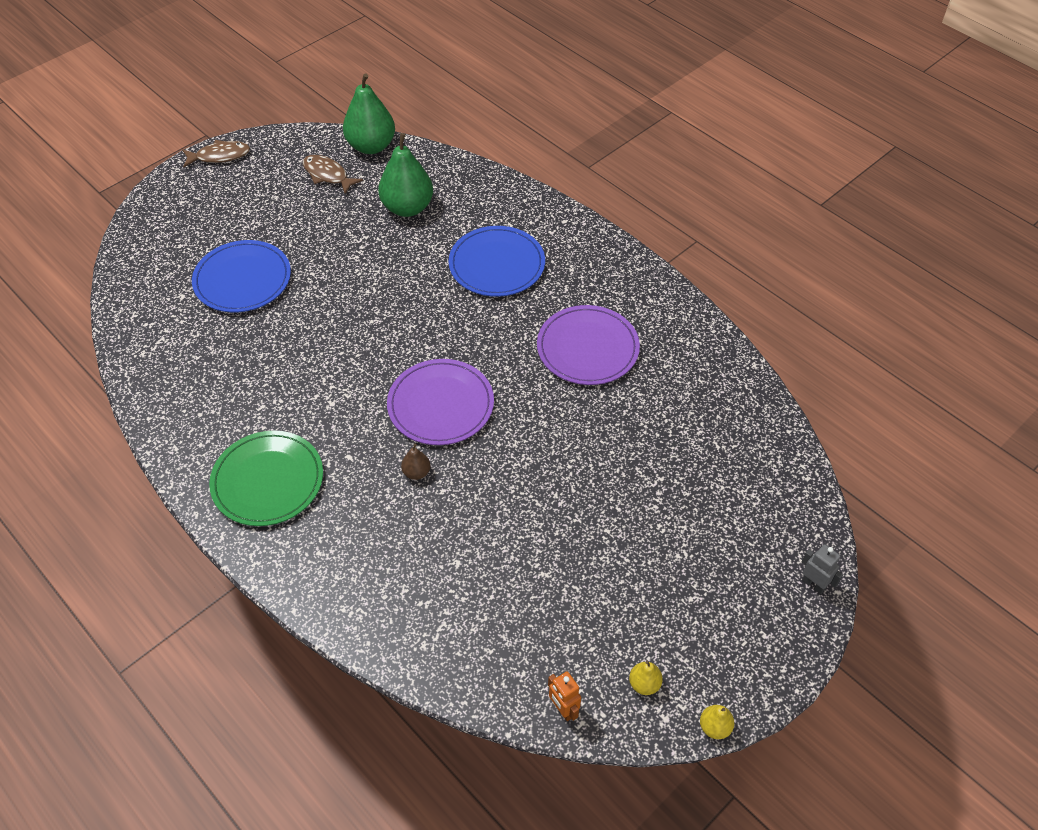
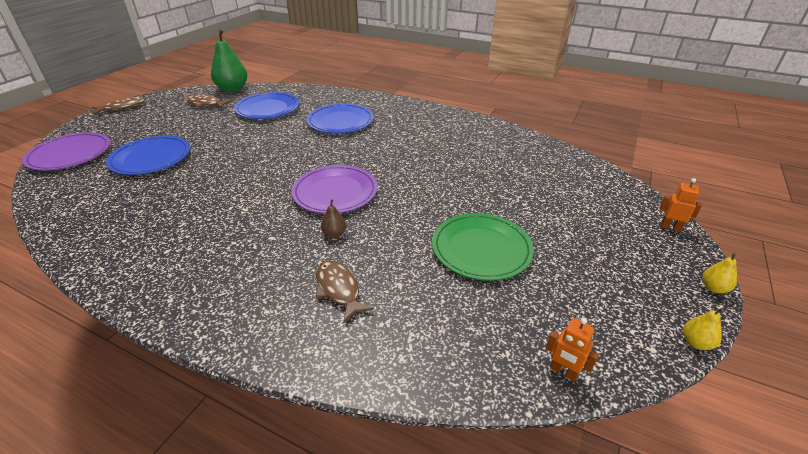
camera: 20 degrees left, 15 degrees down
green plate [209,430,323,526] -> green plate moved to [432,213,534,281]
green pear [378,133,433,217] -> blue plate [234,92,299,119]
purple plate [537,305,640,385] -> purple plate moved to [22,132,110,171]
yellow pear [629,661,663,695] -> yellow pear moved to [702,253,737,293]
grey robot [802,544,843,594] -> orange robot [660,178,702,232]
none -> brown fish [316,260,374,323]

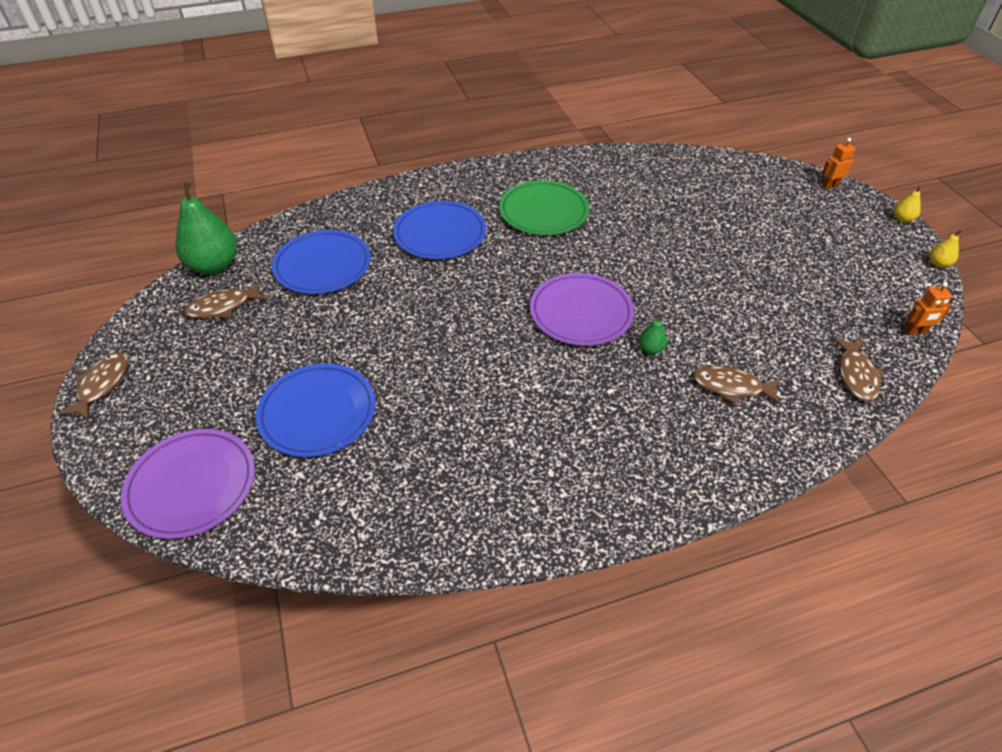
camera: 45 degrees left, 10 degrees up
brown pear [321,199,346,238] -> green pear [639,314,668,354]
green plate [432,213,534,281] -> green plate moved to [499,180,589,235]
none -> brown fish [832,338,885,402]

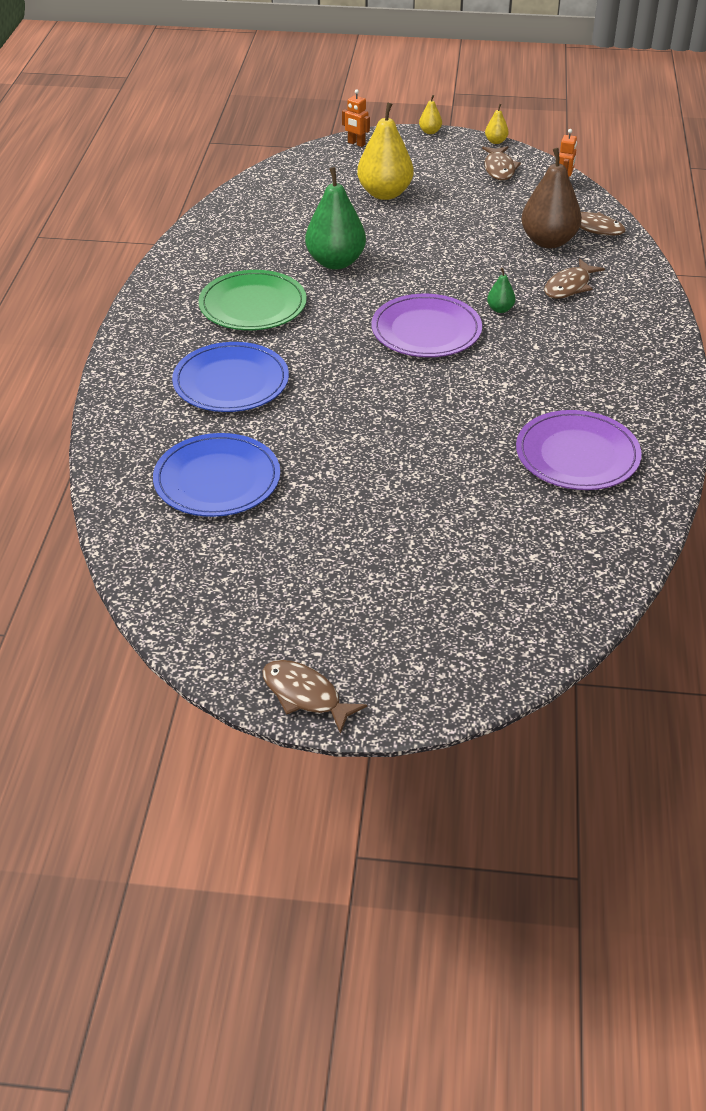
camera: 65 degrees left, 5 degrees down
purple plate [121,429,255,539] -> purple plate moved to [516,410,642,490]
green pear [175,182,237,274] -> green pear moved to [305,167,366,269]
brown fish [185,281,267,318] -> brown fish moved to [482,146,521,181]
blue plate [256,363,376,457] -> none
orange robot [822,138,856,190] -> orange robot turned 60 degrees counterclockwise [342,89,370,147]
none -> yellow pear [357,102,413,200]
none -> brown pear [522,148,582,248]

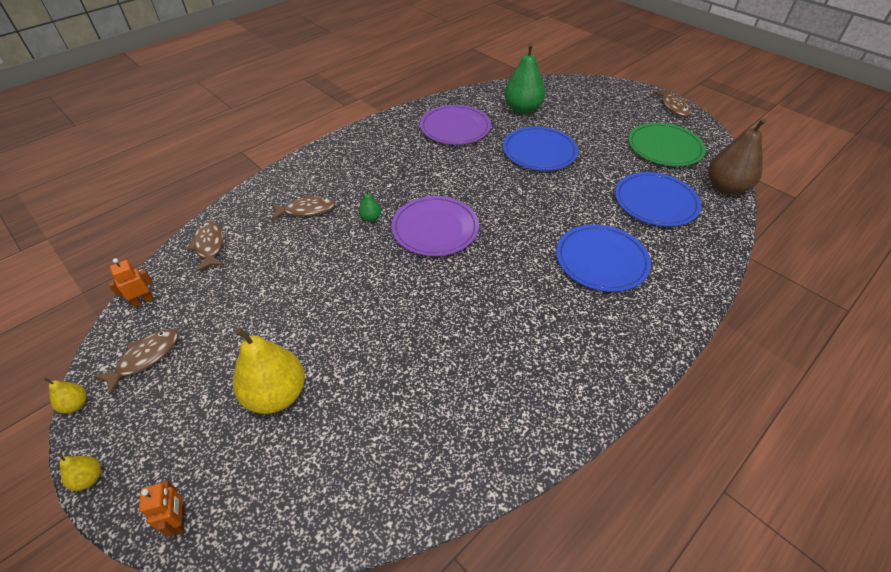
camera: 140 degrees left, 5 degrees up
green plate [198,270,307,330] -> green plate moved to [628,123,706,166]
green pear [305,167,366,269] -> green pear moved to [504,44,545,114]
brown pear [522,148,582,248] -> brown pear moved to [708,118,766,195]
none -> blue plate [503,126,578,171]

